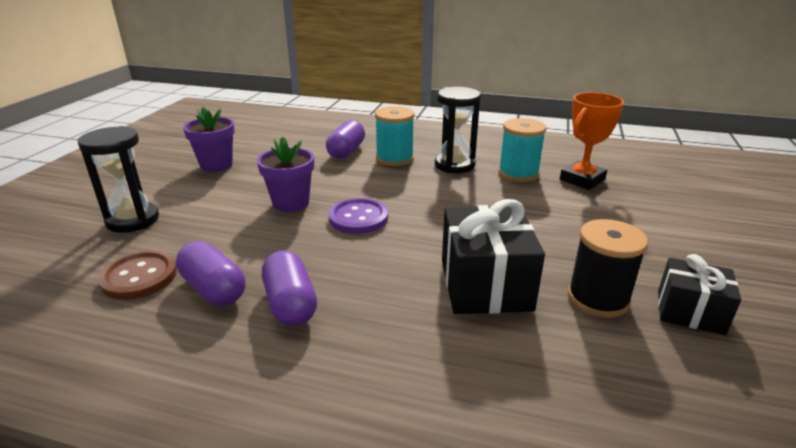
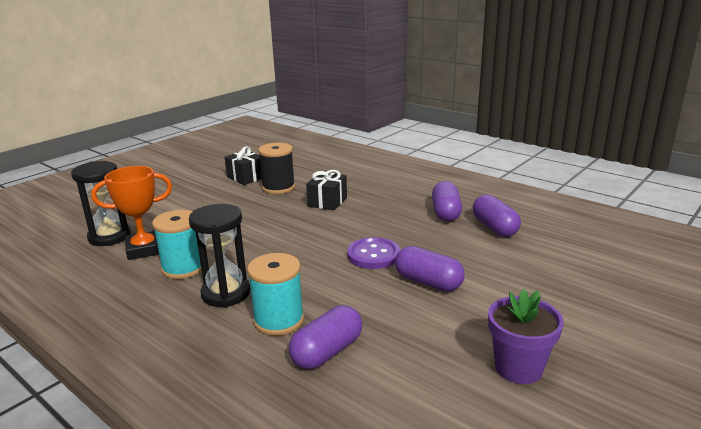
camera: 155 degrees left, 5 degrees down
black hourglass [77,126,159,233] -> black hourglass moved to [71,161,131,246]
brown button [98,251,177,300] -> none
purple flower pot [257,137,314,212] -> purple capsule [395,246,465,291]
black gift [442,199,545,314] -> black gift [306,170,347,211], size x0.61

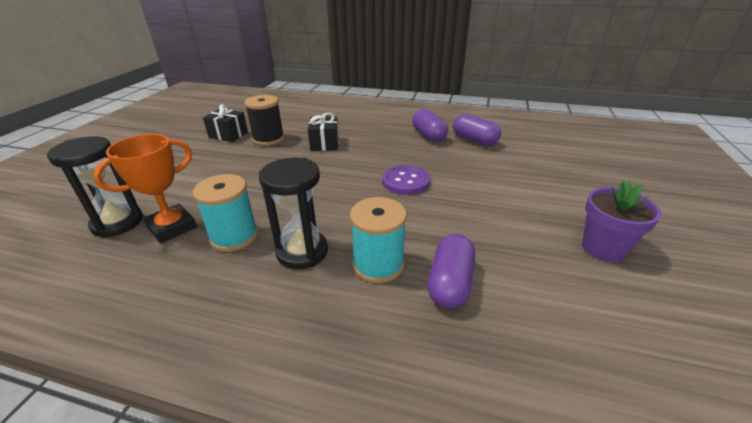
camera: 25 degrees left, 10 degrees up
purple capsule [395,246,465,291] -> none

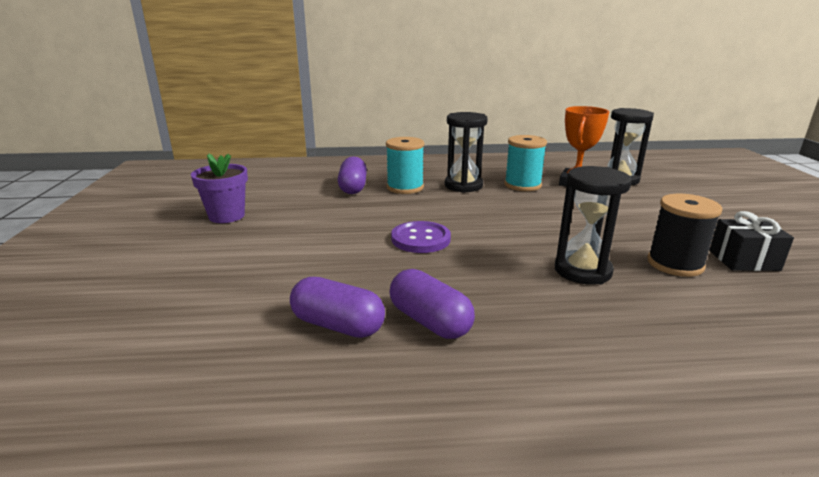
camera: 160 degrees right, 10 degrees down
black gift [308,113,338,151] -> black hourglass [555,166,632,285]

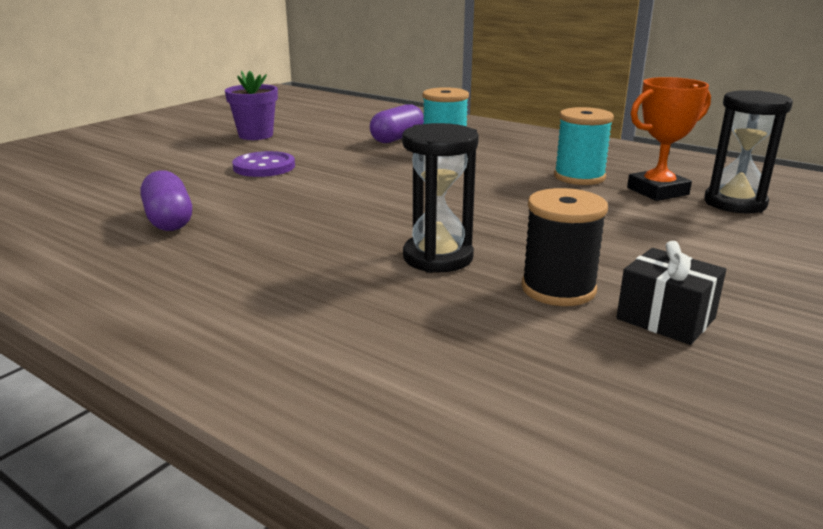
camera: 40 degrees right, 0 degrees up
purple capsule [389,269,475,339] -> none
purple button [391,221,451,253] -> purple button moved to [232,151,295,177]
black hourglass [445,112,488,193] -> none

